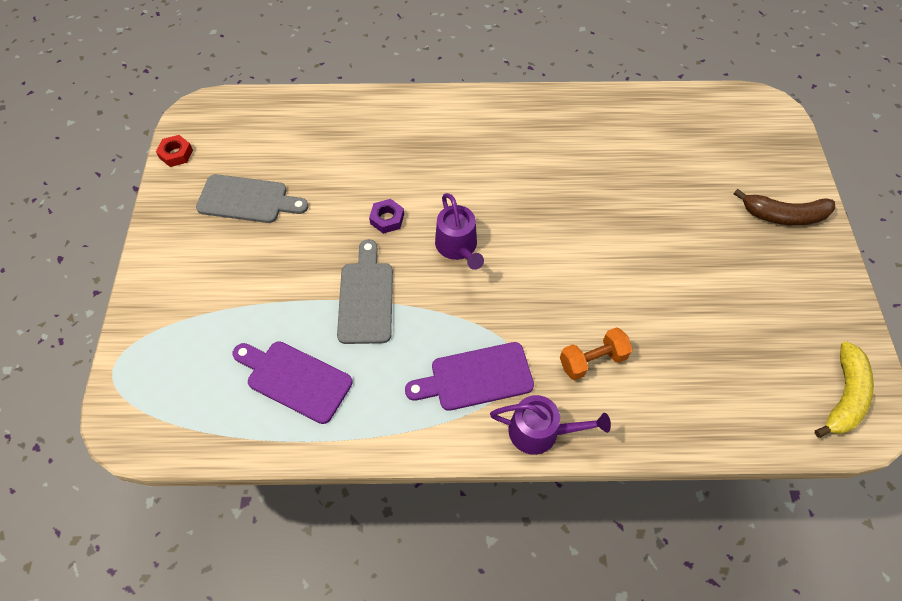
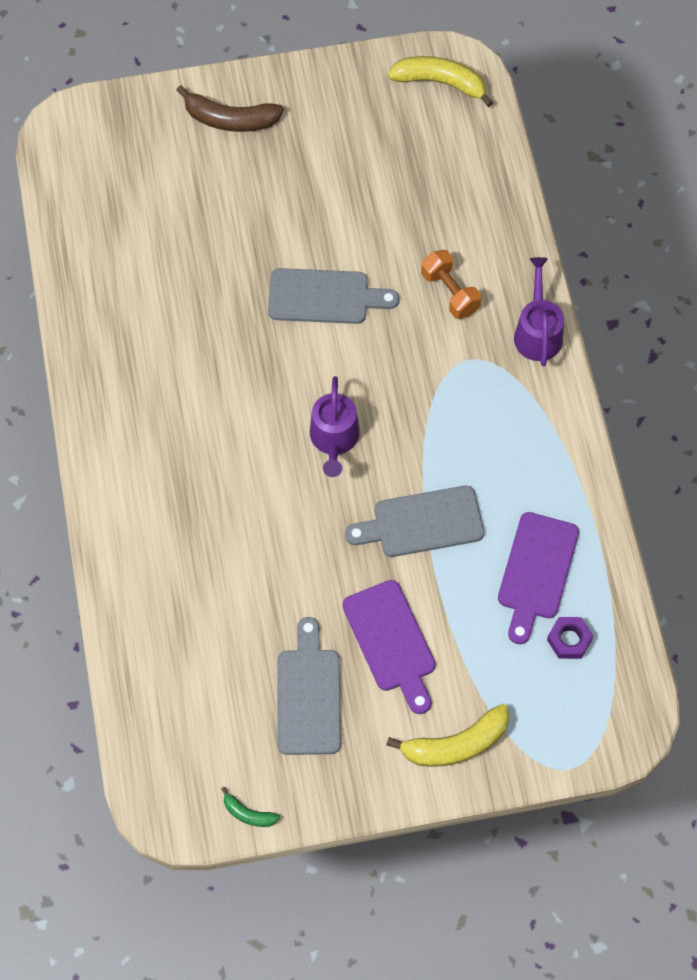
camera: 100 degrees left, 5 degrees up
red nut [156,135,193,167] -> green banana [221,787,280,827]
purple nut [369,199,404,234] -> purple nut moved to [547,617,593,659]
purple cutting board [405,342,534,411] -> purple cutting board moved to [342,580,436,714]
purple watering can [435,193,484,270] -> purple watering can turned 120 degrees clockwise [310,376,360,477]
brown banana [734,189,835,226] -> brown banana turned 105 degrees clockwise [177,85,284,132]
none -> grey cutting board [268,268,399,324]
none -> yellow banana [386,704,510,767]

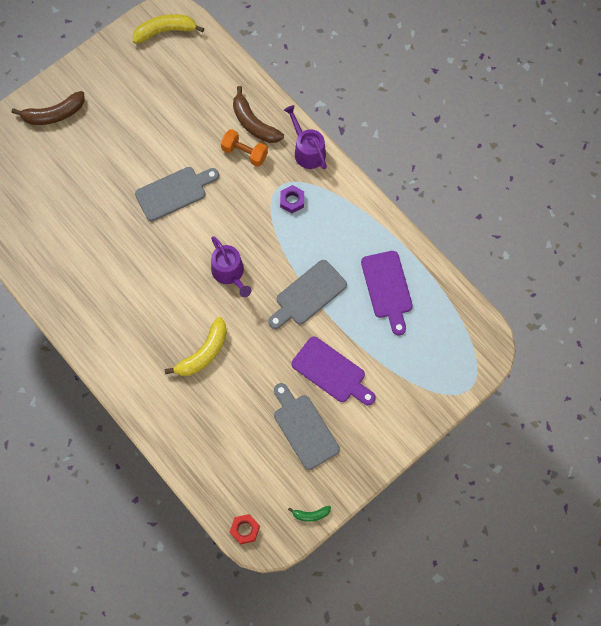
camera: 30 degrees left, 5 degrees up
yellow banana [386,704,510,767] -> yellow banana moved to [165,317,227,376]
purple nut [547,617,593,659] -> purple nut moved to [280,185,304,213]
none -> red nut [230,514,260,544]
none -> brown banana [233,86,284,143]

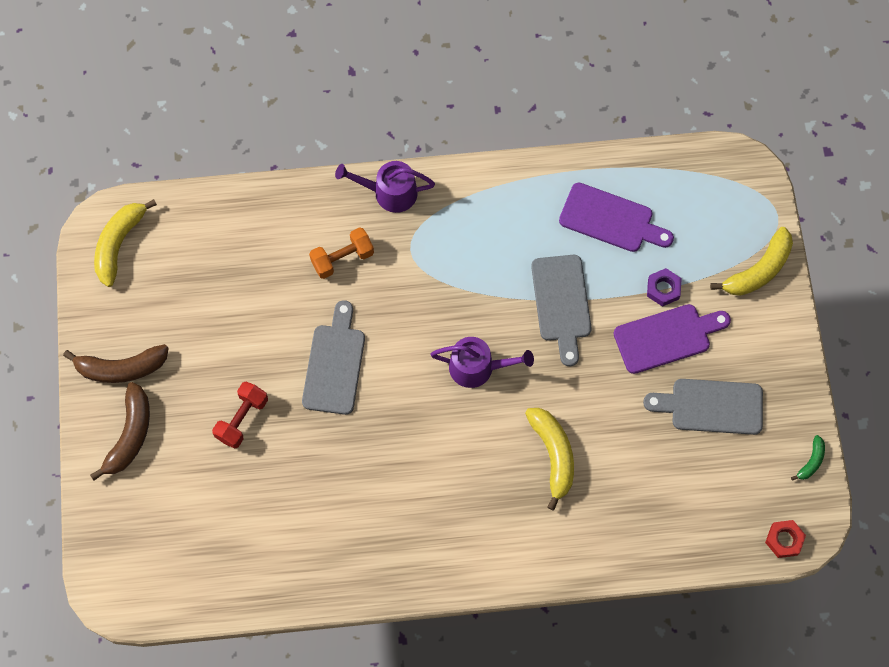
camera: 55 degrees left, 0 degrees up
brown banana [233,86,284,143] -> brown banana moved to [63,344,169,383]
purple nut [280,185,304,213] -> purple nut moved to [647,268,682,307]
none -> red dumbbell [212,382,268,448]
none -> yellow banana [710,227,793,296]

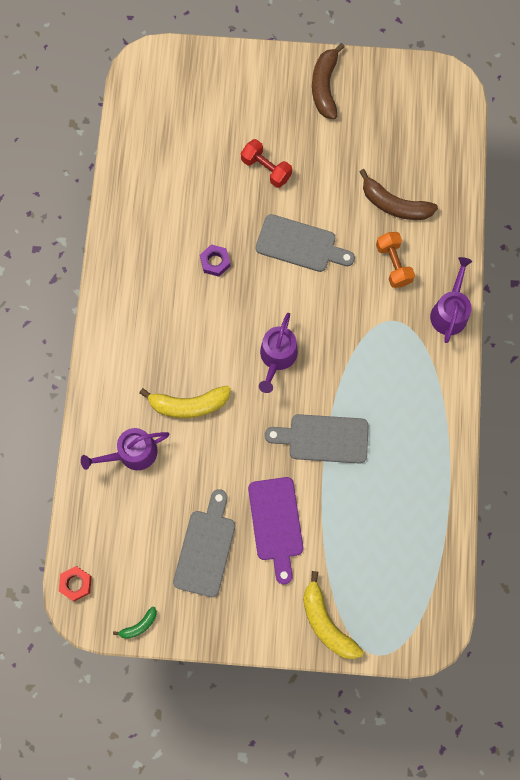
camera: 100 degrees right, 5 degrees up
brown banana [90,382,150,480] -> brown banana moved to [359,169,438,220]
yellow banana [94,199,157,287] -> none
purple cutting board [559,183,674,252] -> none
purple nut [647,268,682,307] -> purple nut moved to [200,244,230,277]
green banana [791,435,825,481] -> green banana turned 75 degrees counterclockwise [113,606,157,639]
none -> purple watering can [81,428,169,470]

